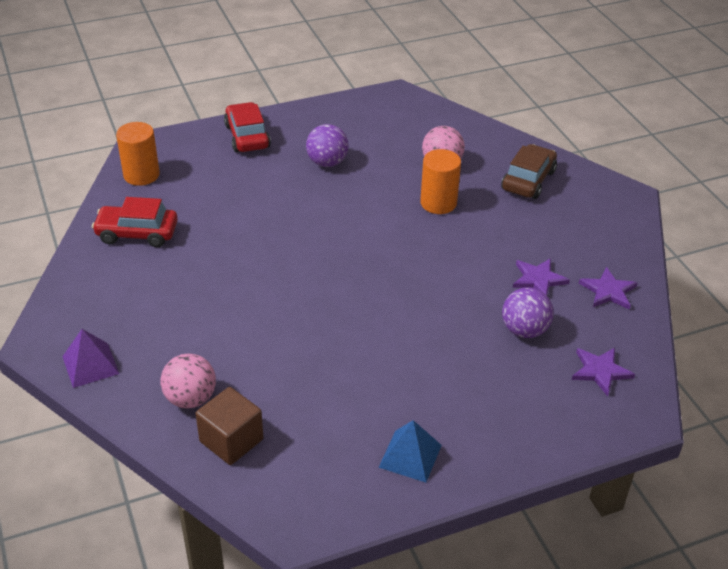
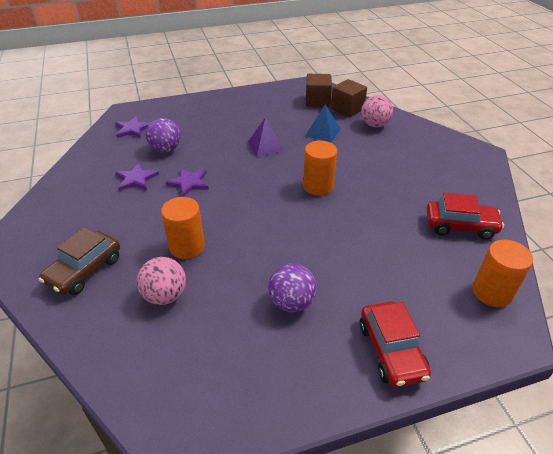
camera: 175 degrees left, 0 degrees up
purple pyramid [62,329,119,388] -> purple pyramid moved to [248,118,284,157]
blue pyramid [378,420,442,482] -> blue pyramid moved to [305,104,341,142]
purple star [579,267,638,310] -> purple star moved to [165,168,209,197]
none -> orange cylinder [303,141,337,196]
none -> brown cube [306,74,332,107]

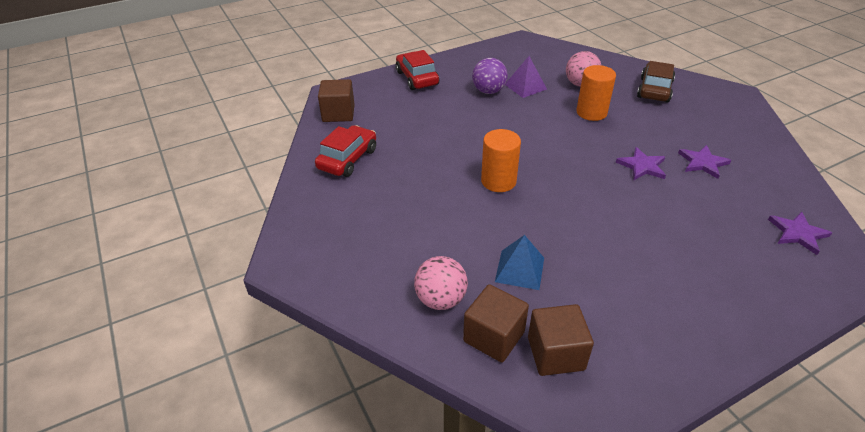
camera: 170 degrees right, 0 degrees up
purple ball [146,118,181,153] -> none
purple pyramid [248,118,284,157] -> purple pyramid moved to [505,56,547,98]
red car [426,193,504,240] -> red car turned 120 degrees clockwise [315,125,376,177]
orange cylinder [473,239,533,307] -> brown cube [318,79,355,122]

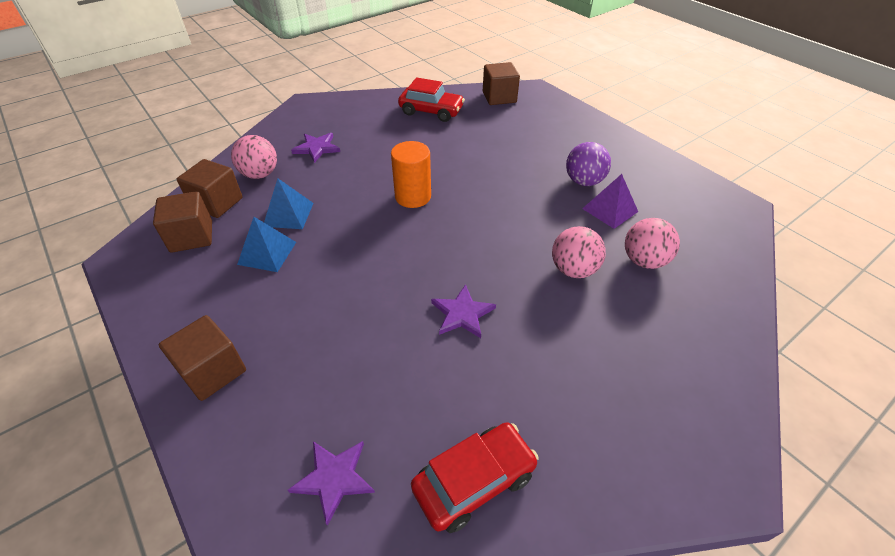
camera: 80 degrees right, 5 degrees up
red car [396,50,439,90] -> red car moved to [411,422,539,533]
orange cylinder [576,65,616,121] -> pink ball [552,226,606,278]
brown car [637,61,675,103] -> none
purple star [678,145,731,179] -> purple star moved to [291,133,340,163]
none -> brown cube [159,315,246,401]
none -> blue pyramid [237,217,296,272]

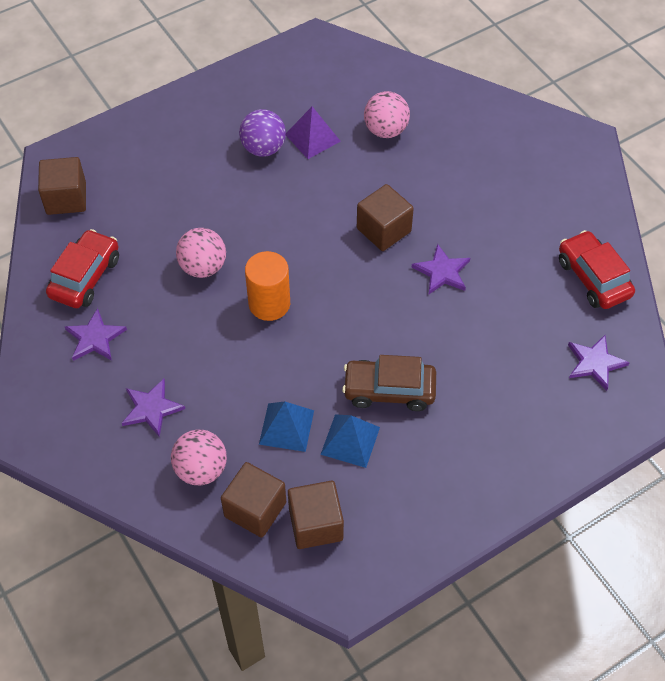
camera: 85 degrees left, 10 degrees up
brown cube [159,315,246,401] -> brown cube moved to [357,184,414,251]
pink ball [552,226,606,278] -> pink ball moved to [176,228,226,278]
none -> purple star [65,308,127,361]
none -> brown car [342,355,436,411]

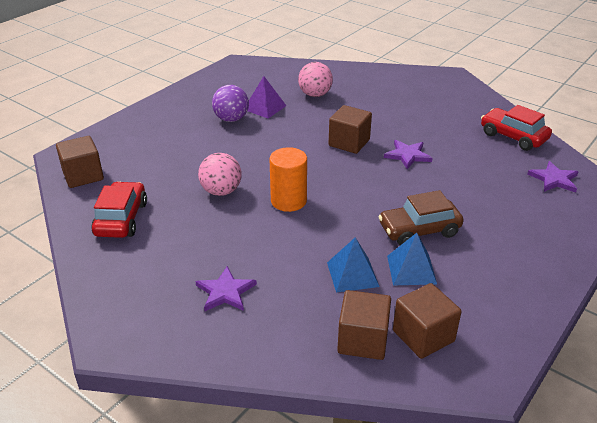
camera: 20 degrees left, 20 degrees down
purple star [65,308,127,361] -> none
pink ball [171,429,227,485] -> none

